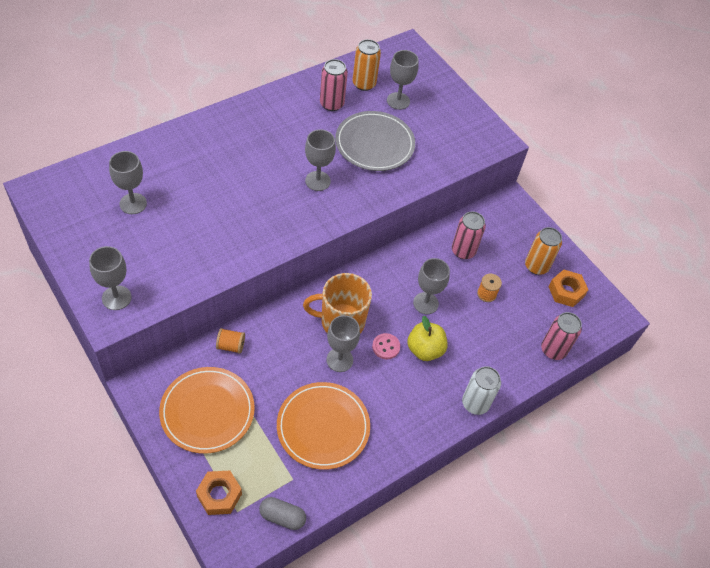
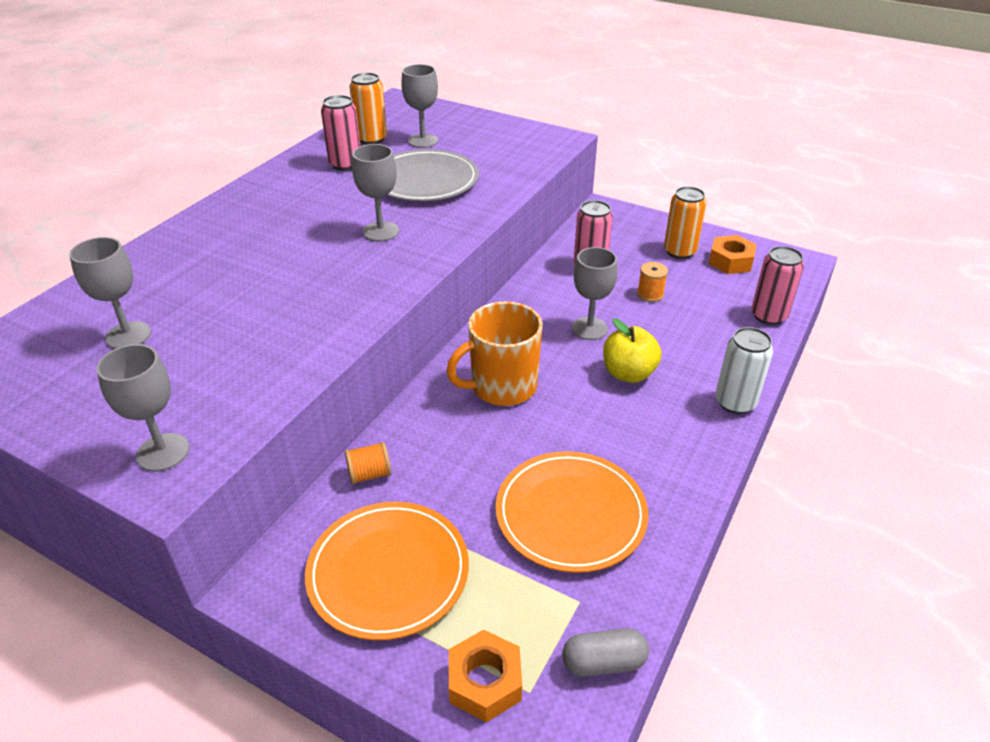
camera: 20 degrees left, 15 degrees down
grey goblet [326,315,360,372] -> none
pink button [372,333,400,359] -> none

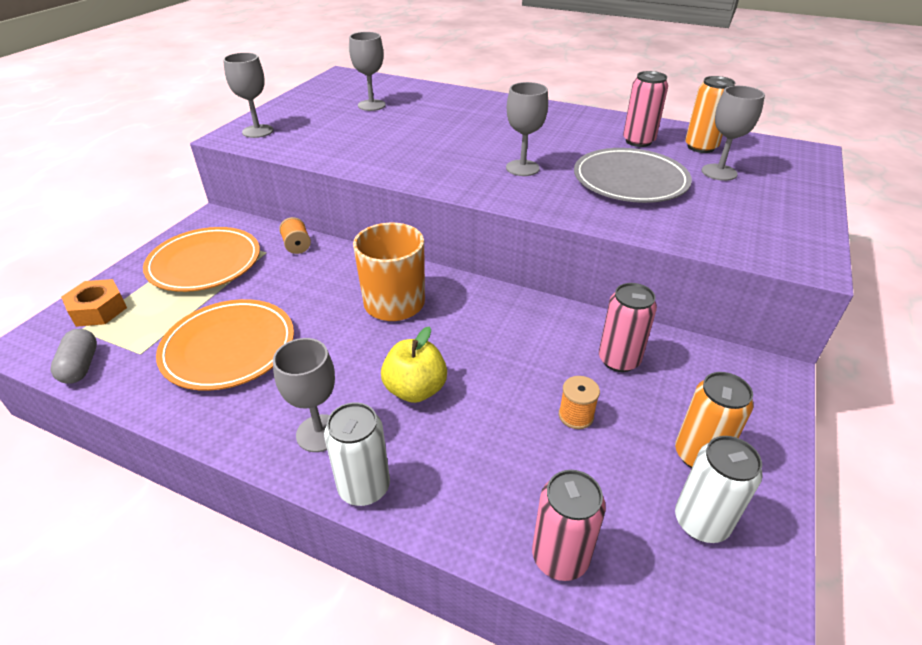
camera: 85 degrees right, 0 degrees up
grey goblet [572,247,617,340] -> grey goblet moved to [273,338,335,452]
orange nut [709,235,757,274] -> white can [675,436,763,543]

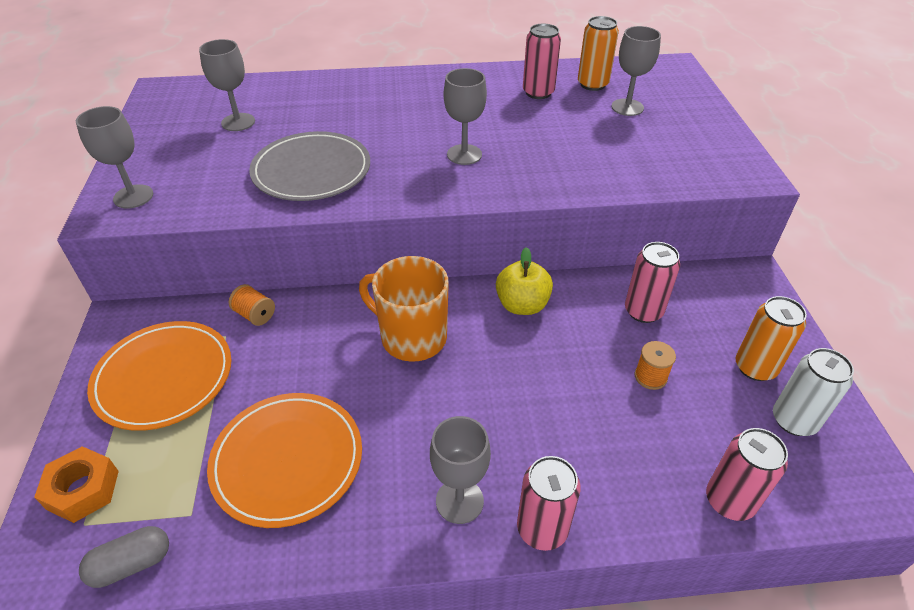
camera: 30 degrees left, 5 degrees up
grey capsule [50,329,97,384] -> grey capsule turned 75 degrees counterclockwise [79,526,169,588]
white can [324,402,390,506] -> pink can [517,456,581,551]
yellow apple [381,326,447,403] -> yellow apple moved to [496,247,553,315]
grey plate [574,148,692,203] -> grey plate moved to [249,131,370,201]

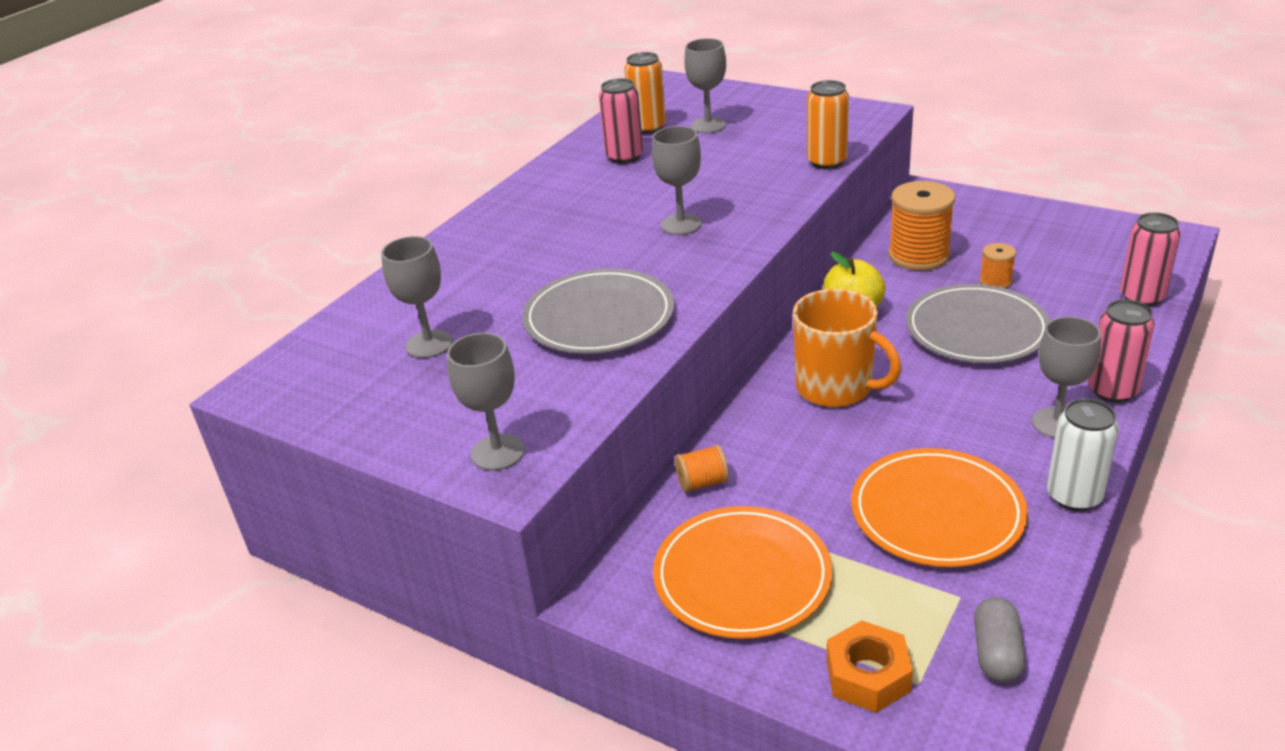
camera: 50 degrees left, 10 degrees down
orange mug [359,256,449,362] -> orange mug turned 120 degrees counterclockwise [793,289,901,407]
pink can [625,242,680,323] -> orange spool [888,181,955,271]
orange can [736,296,807,381] -> orange can moved to [807,80,849,169]
white can [773,348,854,436] -> white can moved to [1047,398,1119,511]
none -> grey plate [906,284,1050,363]

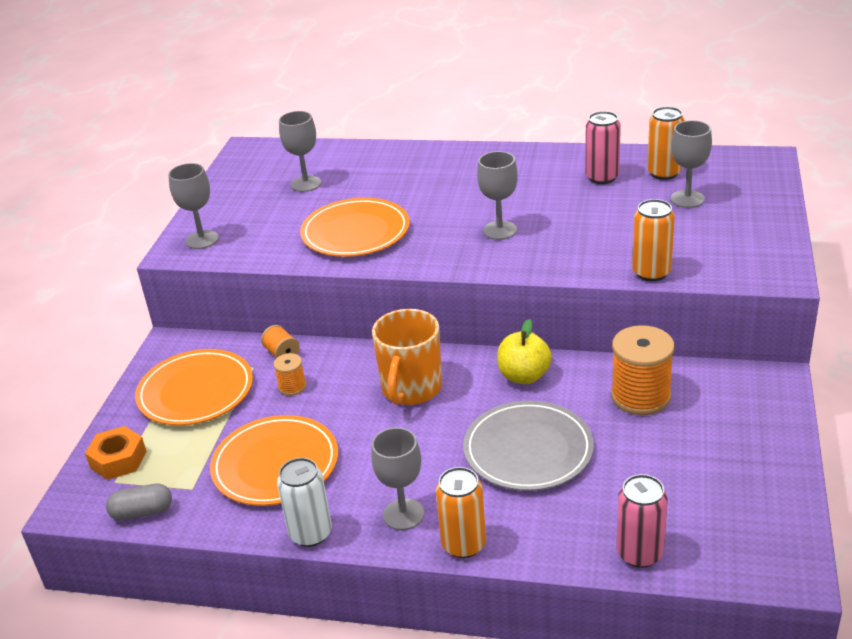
camera: 70 degrees right, 0 degrees up
grey plate [522,268,674,354] -> orange plate [300,198,410,257]
orange spool [980,243,1016,288] -> orange spool moved to [273,353,306,396]
pink can [1088,299,1155,403] -> orange can [436,467,486,558]

